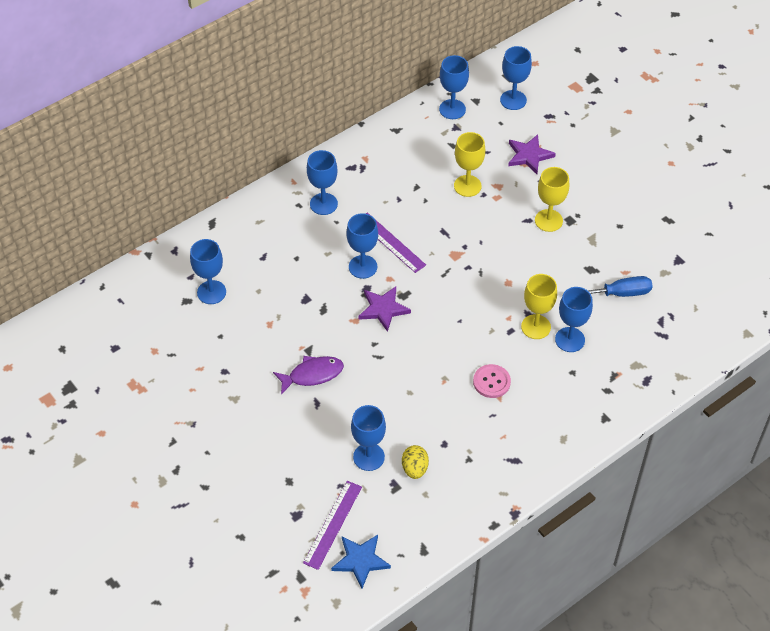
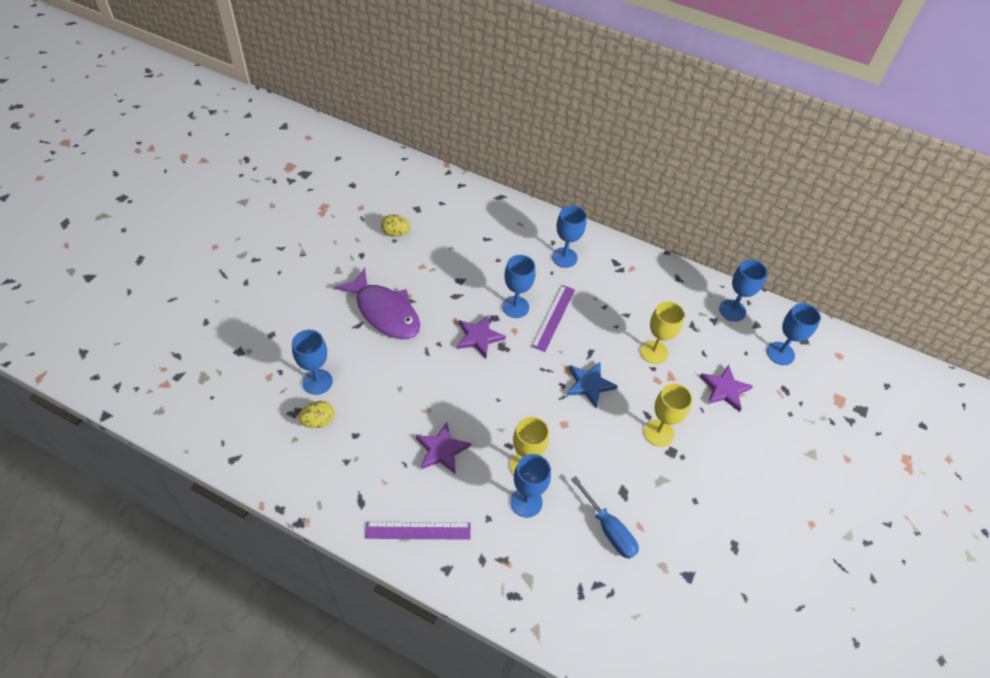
camera: 60 degrees right, 0 degrees up
blue goblet [190,239,226,304] -> none
purple fish [273,356,344,395] -> purple fish [334,268,420,339], size x1.59
purple ruler [303,481,362,570] -> purple ruler moved to [365,522,471,540]
blue star [331,535,391,589] -> blue star moved to [566,361,618,408]
pink button [473,364,511,398] -> purple star [416,422,471,474]
none -> yellow egg [381,214,410,237]

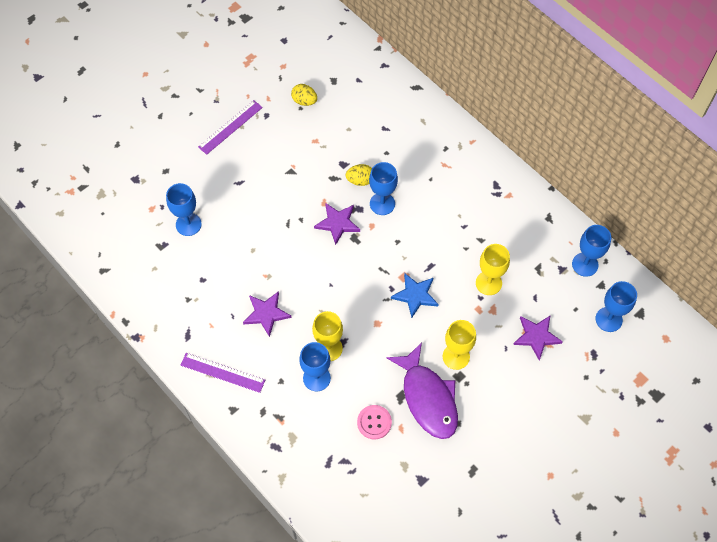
camera: 25 degrees right, 10 degrees up
yellow egg [299,401,335,428] -> yellow egg moved to [346,164,372,186]
purple fish [334,268,420,339] -> purple fish moved to [386,343,458,439]
purple ruler [532,285,575,352] -> purple ruler moved to [198,100,263,155]
blue goblet [552,205,587,268] -> none
blue screwdriver [571,476,639,559] -> pink button [357,405,392,440]

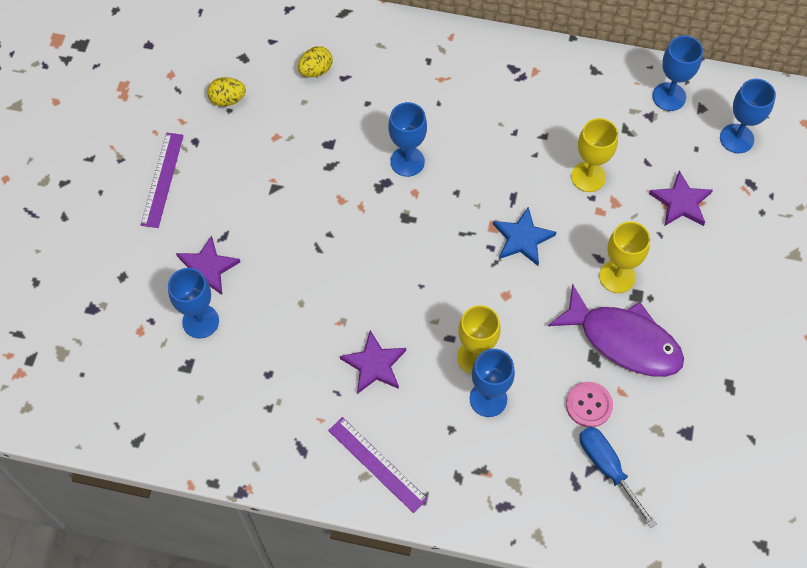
camera: 35 degrees left, 0 degrees up
purple ruler [181,353,265,393] -> purple ruler turned 60 degrees clockwise [328,417,428,513]
purple star [314,203,360,245] -> purple star moved to [176,236,240,295]
yellow egg [346,164,372,186] -> yellow egg moved to [298,46,333,77]
none -> blue screwdriver [579,426,657,528]

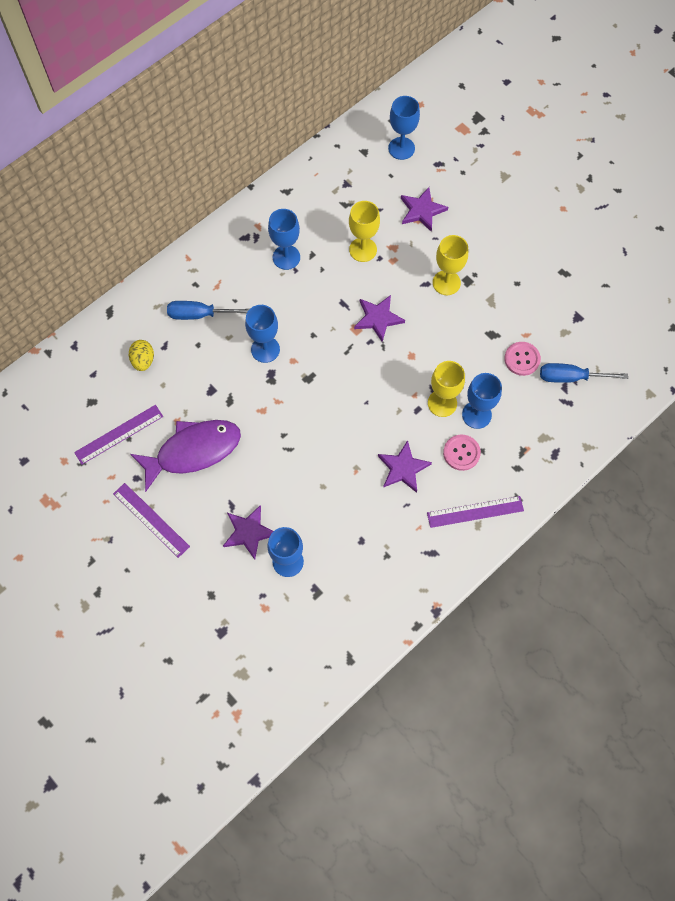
camera: 55 degrees left, 5 degrees up
yellow egg [207,77,246,106] -> purple ruler [74,405,163,465]
blue star [493,206,556,266] -> purple star [354,295,405,342]
purple fish [548,284,684,377] -> purple fish moved to [130,420,241,492]
blue goblet [652,35,703,111] -> blue goblet moved to [268,209,300,270]
none -> blue screwdriver [167,301,250,320]
none -> pink button [443,435,481,471]

